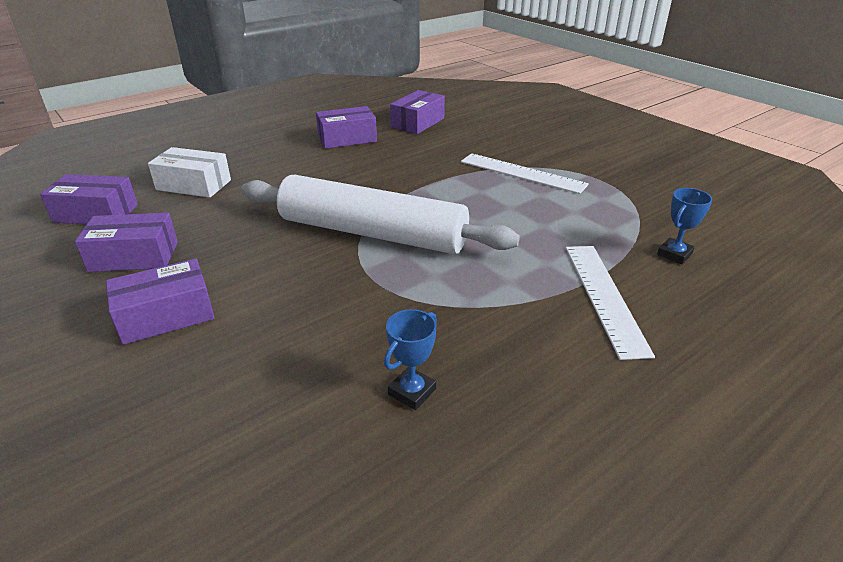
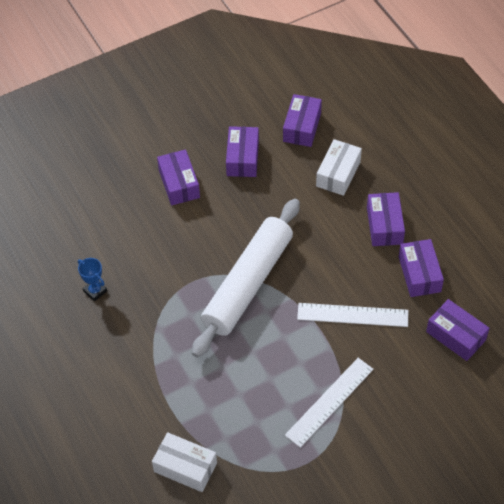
camera: 100 degrees right, 20 degrees up
white ruler [566,246,655,360] -> white ruler moved to [297,303,408,327]
blue trophy [657,188,712,264] -> white box [152,432,217,492]
none -> purple box [367,192,405,246]

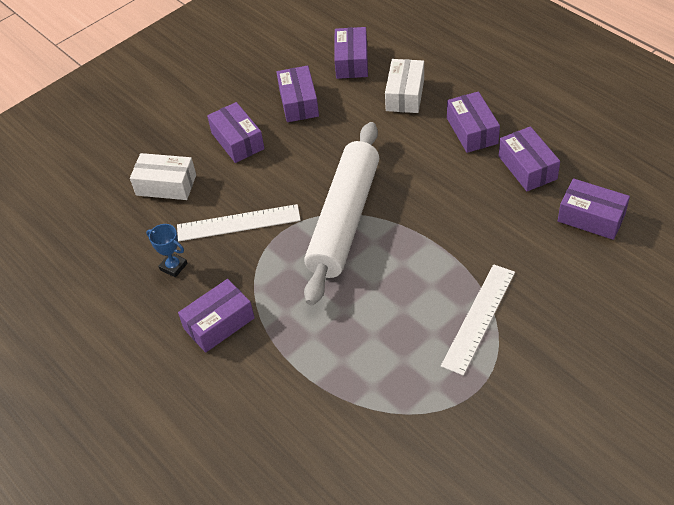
camera: 10 degrees left, 5 degrees down
white box [152,432,217,492] -> white box moved to [130,153,196,200]
white ruler [297,303,408,327] -> white ruler moved to [177,204,301,242]
none -> purple box [178,279,255,353]

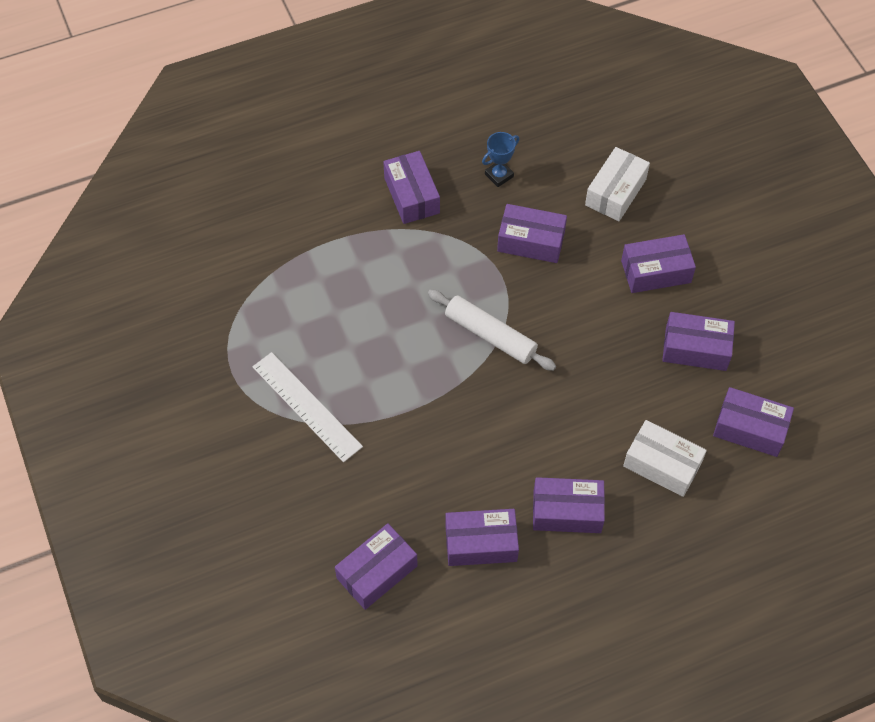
camera: 105 degrees right, 10 degrees up
white ruler [177,204,301,242] -> purple box [497,204,567,263]
white rolling pin [304,122,379,305] -> white rolling pin [428,289,556,371], size x0.57

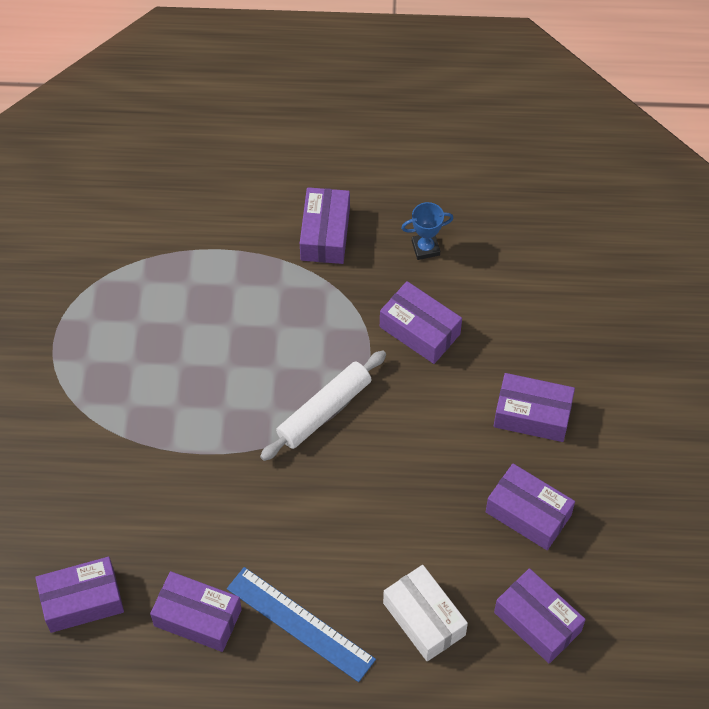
camera: 25 degrees right, 0 degrees up
white ruler [252,352,363,462] -> none
white rolling pin [428,289,556,371] -> white rolling pin turned 75 degrees clockwise [260,350,386,461]
purple box [533,477,605,533] -> blue ruler [227,567,376,682]
white box [585,147,650,221] -> none

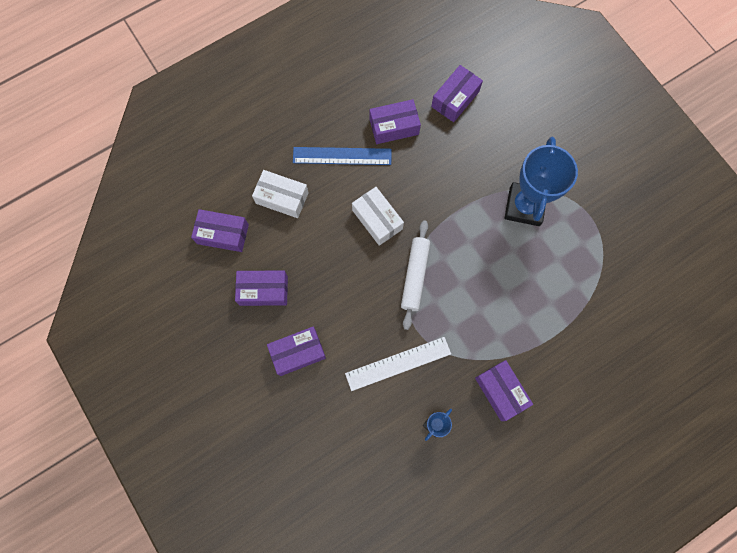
camera: 145 degrees right, 15 degrees up
purple box [380,281,462,364] -> white ruler [345,337,451,391]
none -> white box [352,187,404,246]
none -> blue trophy [505,137,578,226]

